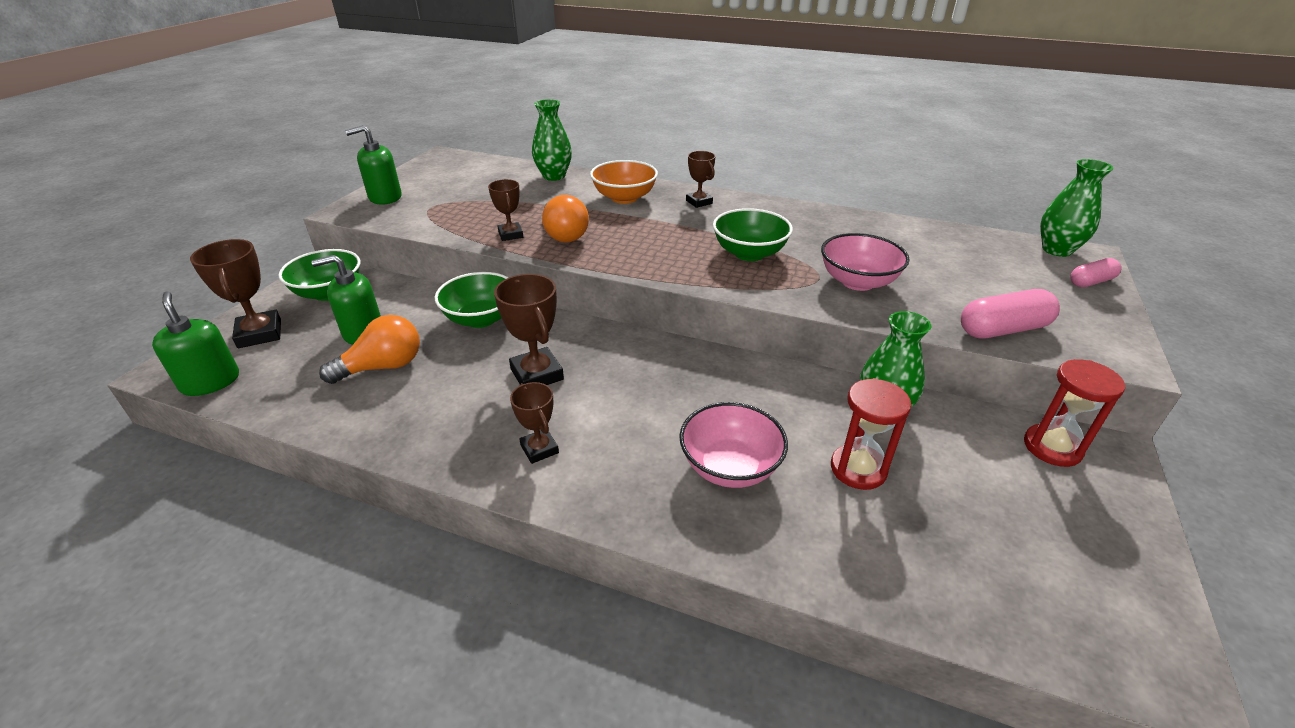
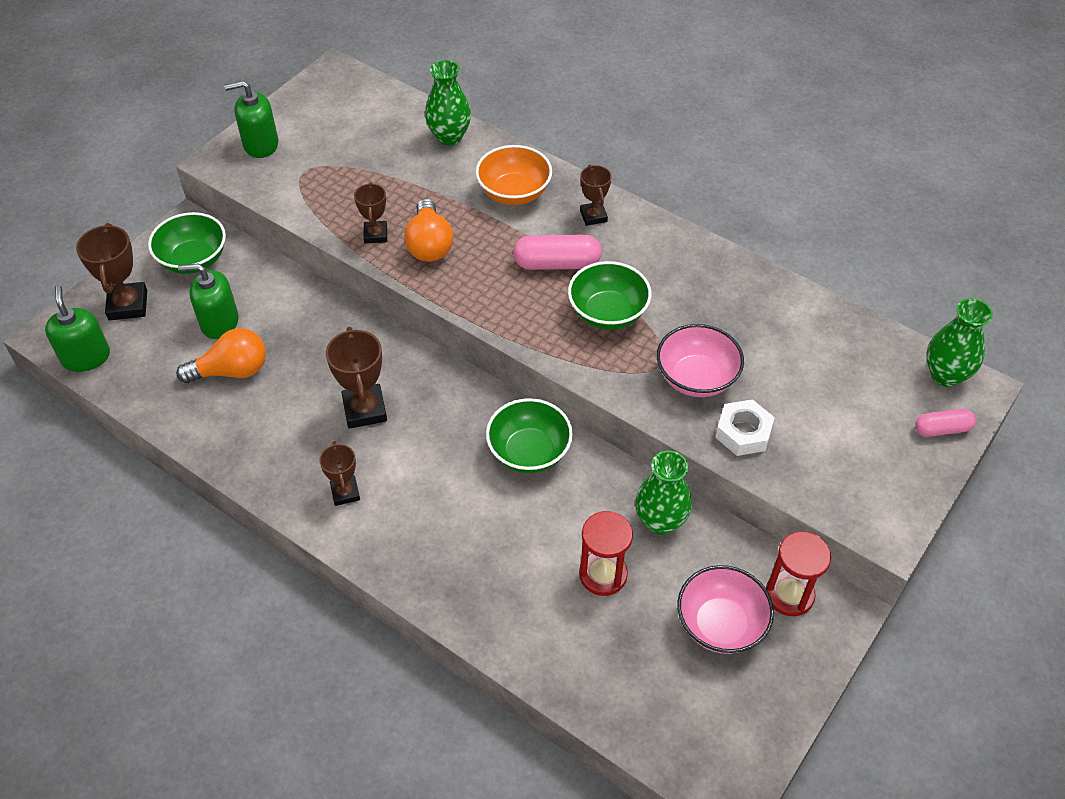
camera: 15 degrees right, 15 degrees up
green bowl [435,272,509,328] -> green bowl moved to [486,398,573,473]
pink bowl [679,402,788,488] -> pink bowl moved to [677,565,774,654]
pink capsule [961,289,1060,339] -> pink capsule moved to [513,235,602,270]
none -> white nut [715,399,775,456]

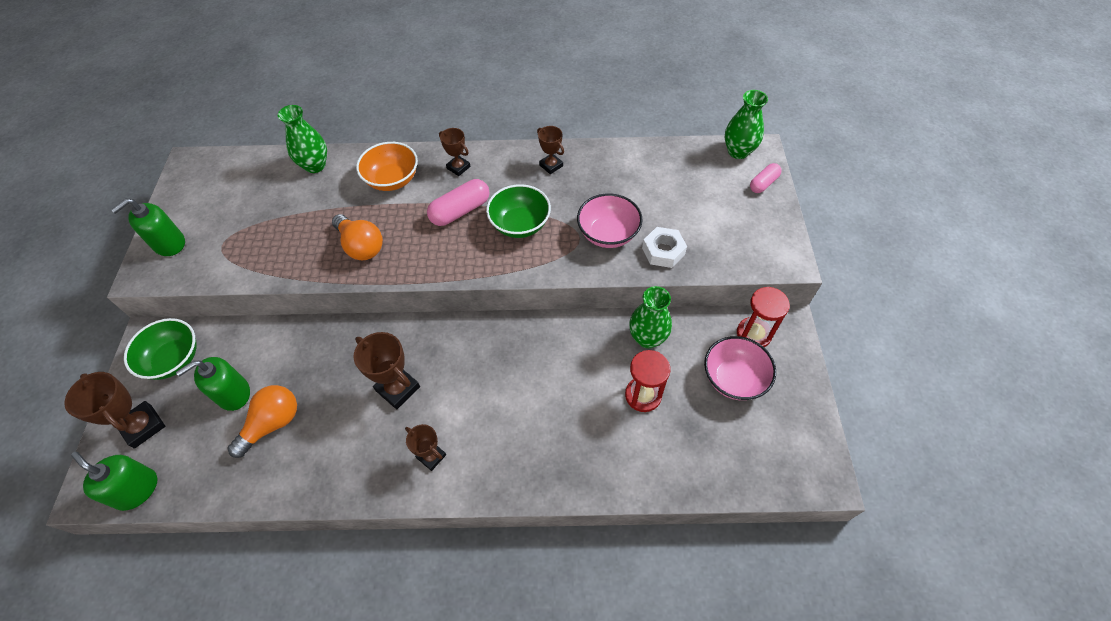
camera: 35 degrees left, 5 degrees up
brown trophy [354,182,387,243] -> brown trophy moved to [537,126,564,174]
green bowl [486,398,573,473] -> none

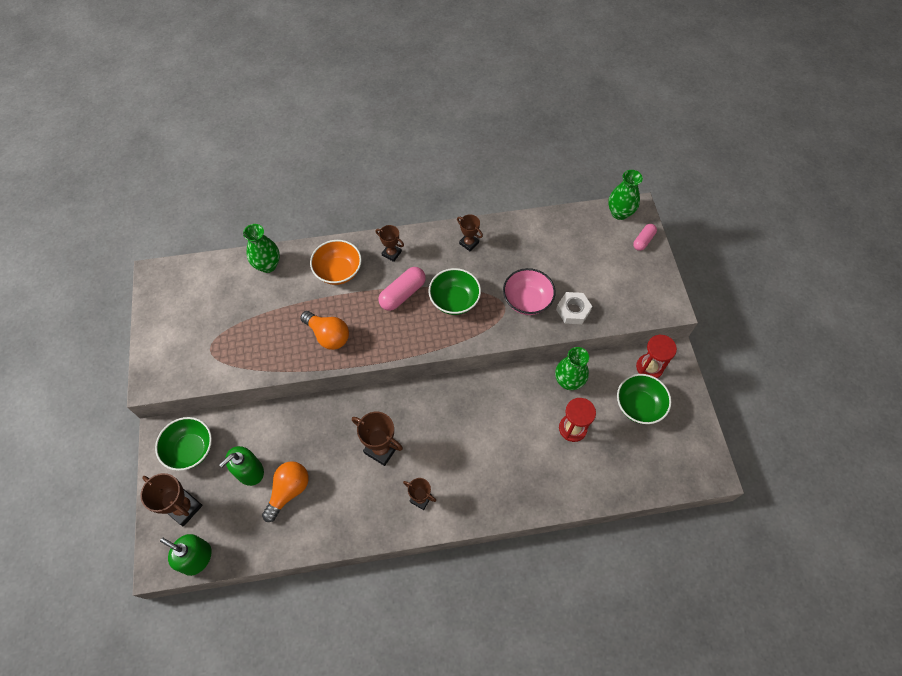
camera: 10 degrees left, 5 degrees up
green soap dispenser [111,198,185,256] -> none
pink bowl [704,336,776,400] -> green bowl [617,374,671,424]

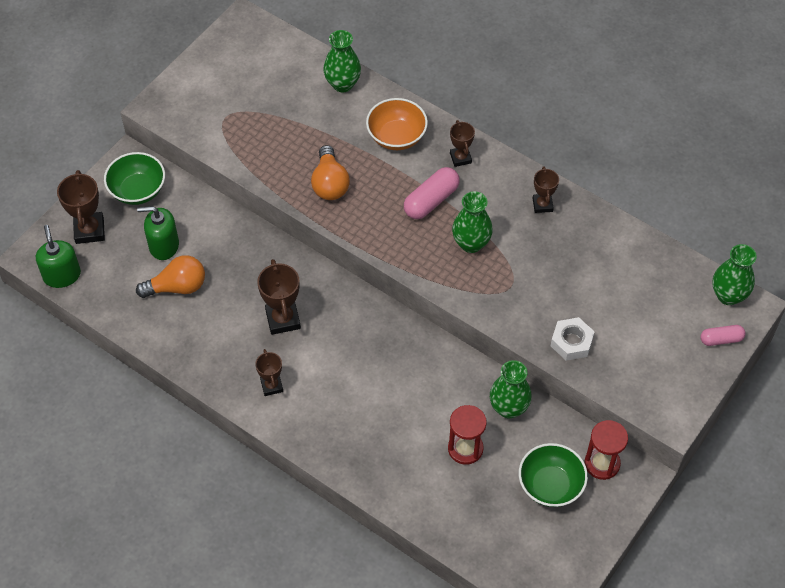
camera: 45 degrees right, 5 degrees down
pink capsule [379,267,426,311] -> pink capsule turned 45 degrees counterclockwise [404,167,460,219]
green bowl [428,268,481,315] -> green vase [452,191,493,253]
pink bowl [503,268,556,315] -> none

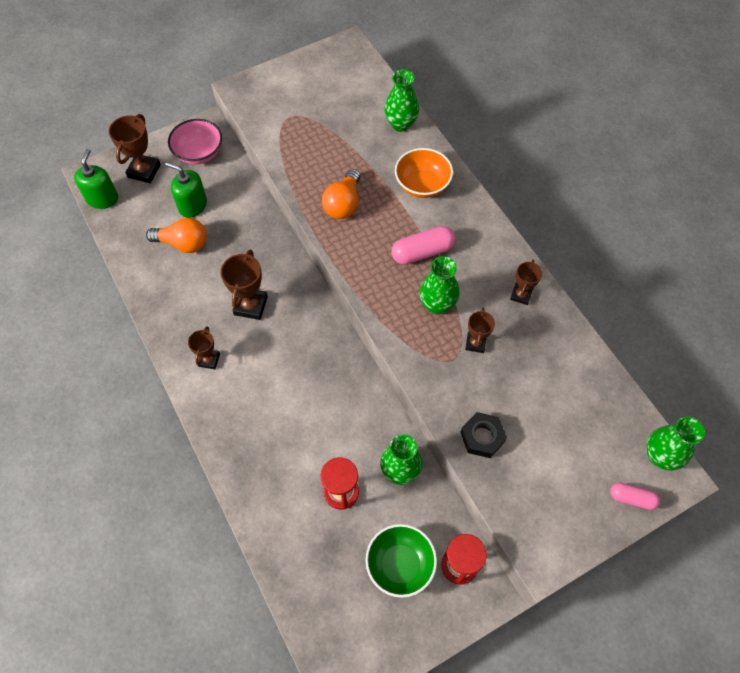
camera: 25 degrees right, 5 degrees up
green bowl [104,152,165,205] -> pink bowl [168,119,222,165]
brown trophy [450,120,475,167] -> brown trophy moved to [465,308,495,353]
white nut [551,317,595,361] -> black nut [460,412,507,458]

